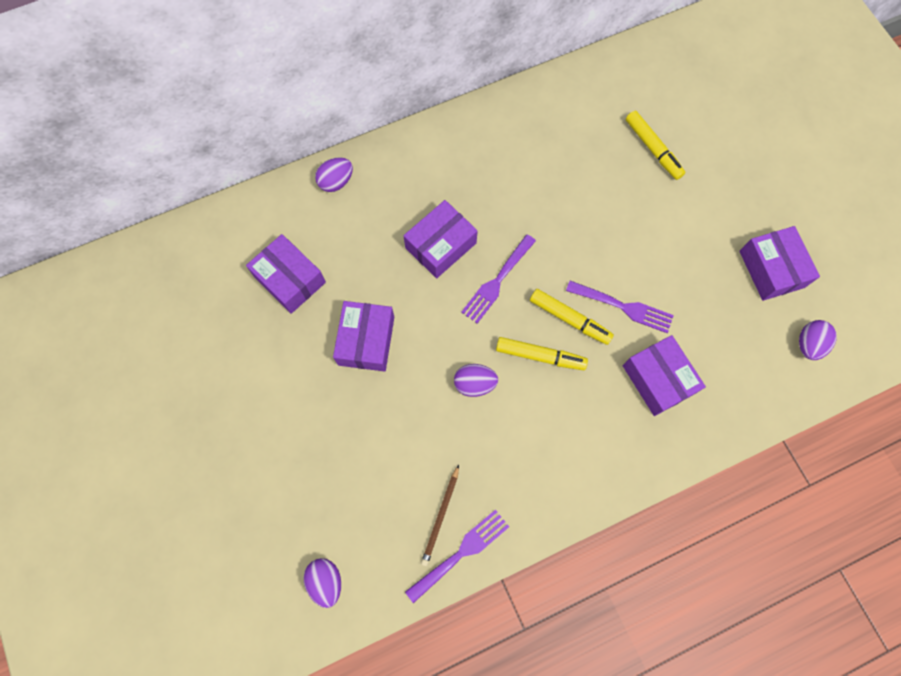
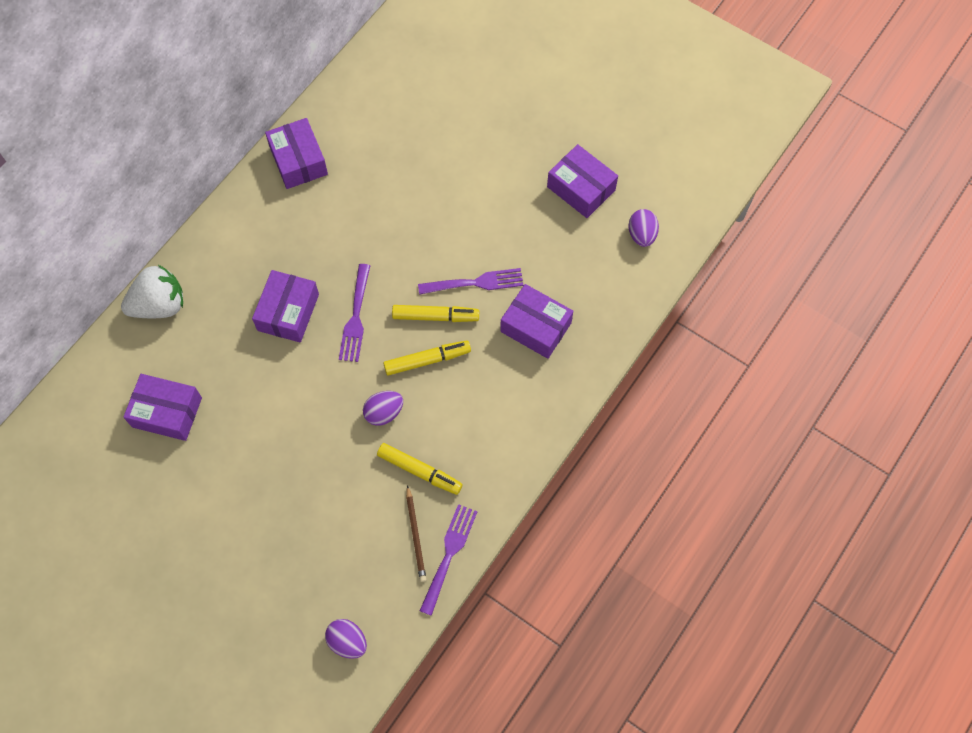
camera: 30 degrees left, 5 degrees down
purple egg [315,157,353,192] -> white strawberry [121,265,183,318]
purple box [333,301,394,372] -> purple box moved to [265,118,328,189]
yellow marker [626,111,686,180] -> yellow marker moved to [377,443,463,495]

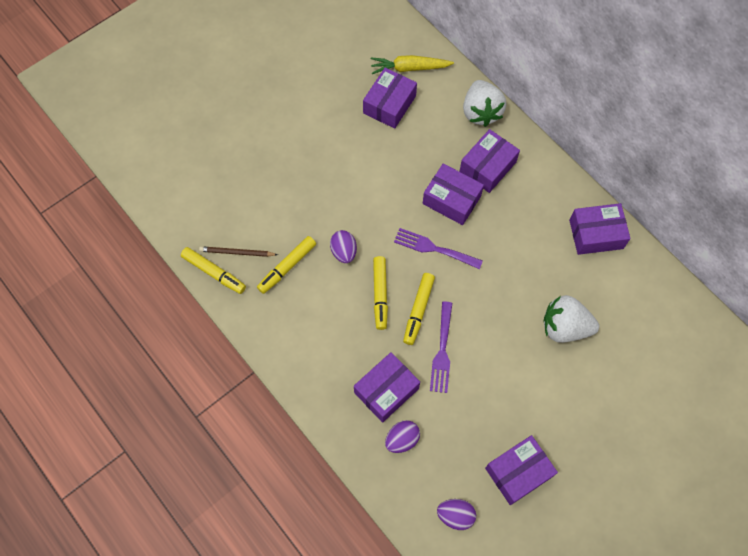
camera: 105 degrees right, 0 degrees up
purple egg [325,619,367,659] -> purple egg moved to [385,420,420,453]
purple fork [420,504,478,616] -> yellow marker [181,247,246,294]
none -> yellow carrot [371,55,454,74]
none -> purple box [459,129,520,193]
none -> white strawberry [544,295,599,343]

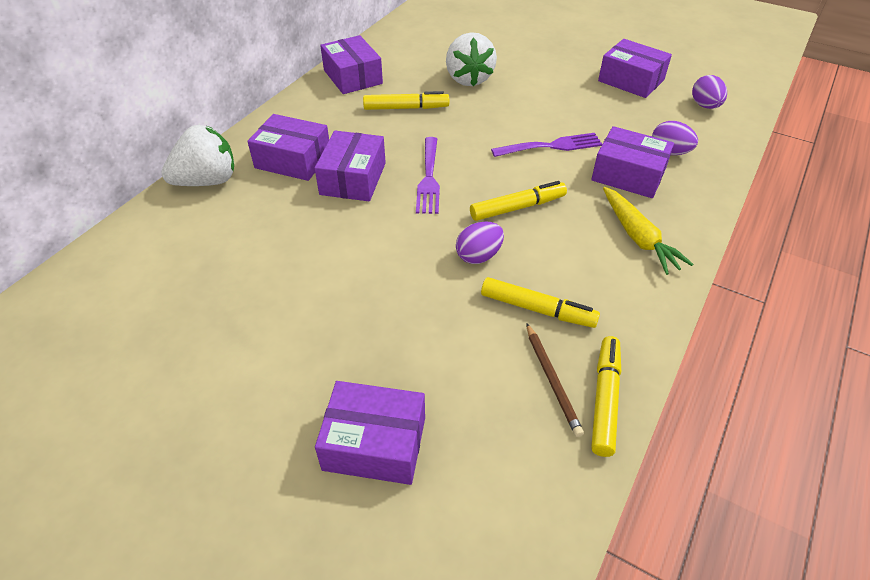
camera: 110 degrees left, 20 degrees down
purple box [363,68,417,129] -> purple box moved to [315,381,425,485]
yellow carrot [371,55,454,74] -> yellow carrot moved to [603,187,694,275]
yellow marker [403,273,435,345] -> yellow marker moved to [363,91,449,110]

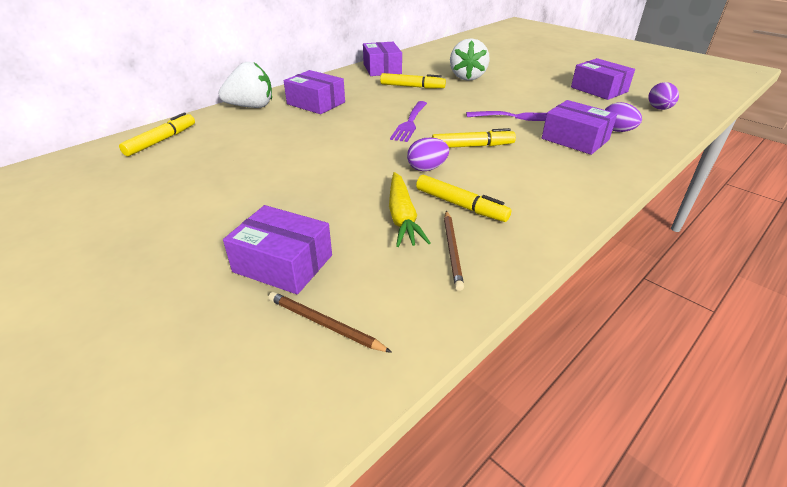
camera: 15 degrees right, 10 degrees down
purple box [315,131,386,201] -> none
yellow marker [591,336,621,457] -> yellow marker moved to [119,112,195,156]
yellow carrot [603,187,694,275] -> yellow carrot moved to [389,172,430,247]
none -> brown pencil [268,292,392,353]

